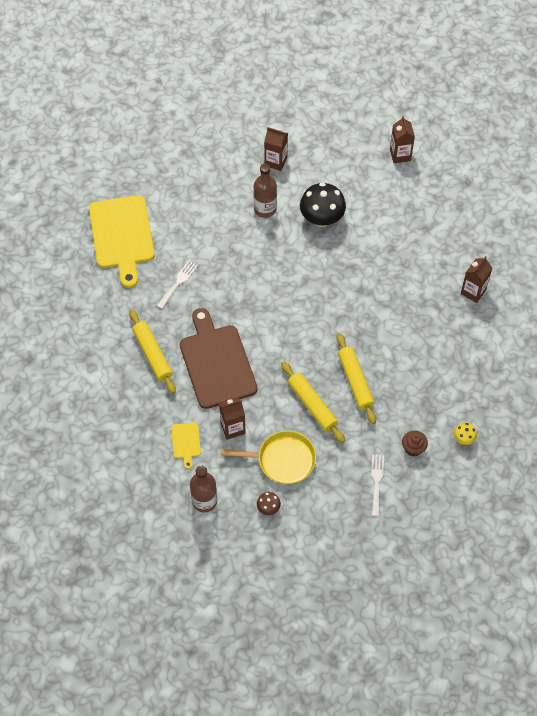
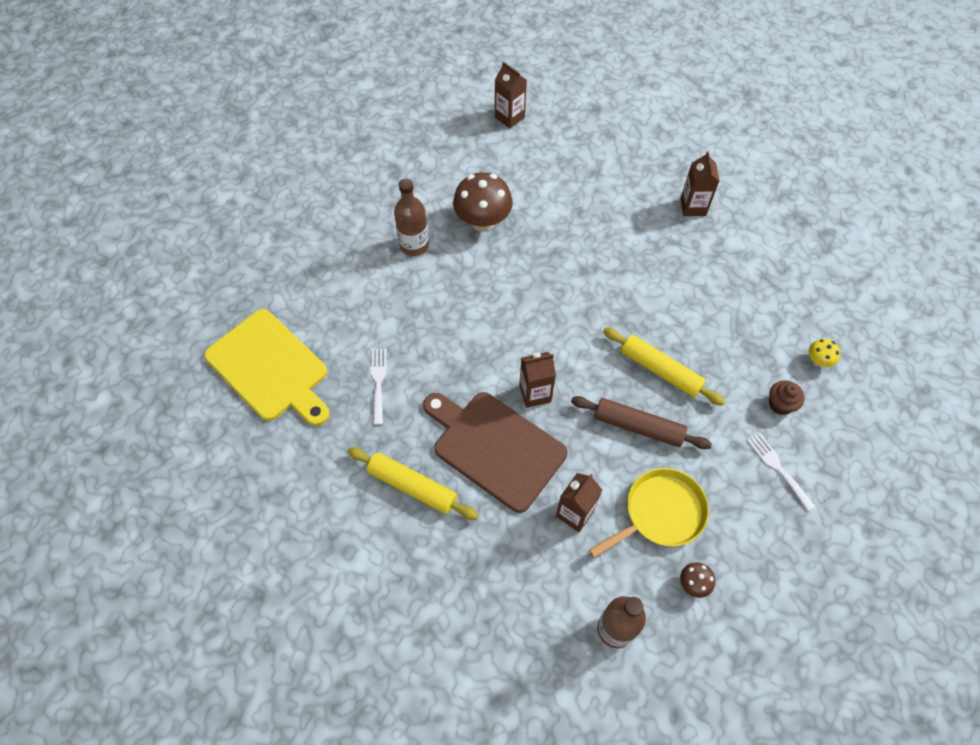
camera: 35 degrees left, 0 degrees up
yellow cutting board [171,422,201,469] -> none
brown carton [264,127,288,171] -> brown carton moved to [519,352,556,408]
yellow rolling pin [281,362,345,443] -> brown rolling pin [571,396,712,449]
black mushroom [300,183,346,227] -> brown mushroom [453,172,513,232]

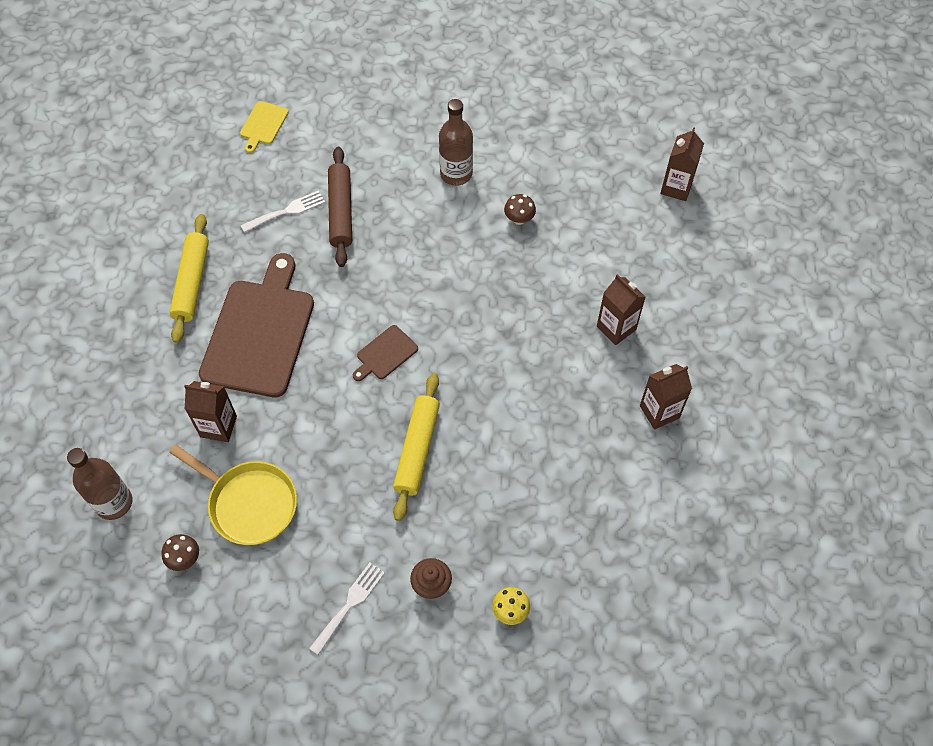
camera: 65 degrees right, 0 degrees up
yellow cutting board [204,309,330,426] -> yellow cutting board [240,101,289,153], size x0.44
brown mushroom [453,172,513,232] -> brown mushroom [504,194,536,225], size x0.47
brown carton [519,352,556,408] -> brown carton moved to [597,274,645,345]
brown rolling pin [571,396,712,449] -> brown rolling pin moved to [328,147,352,267]
none -> brown cutting board [353,325,418,381]

